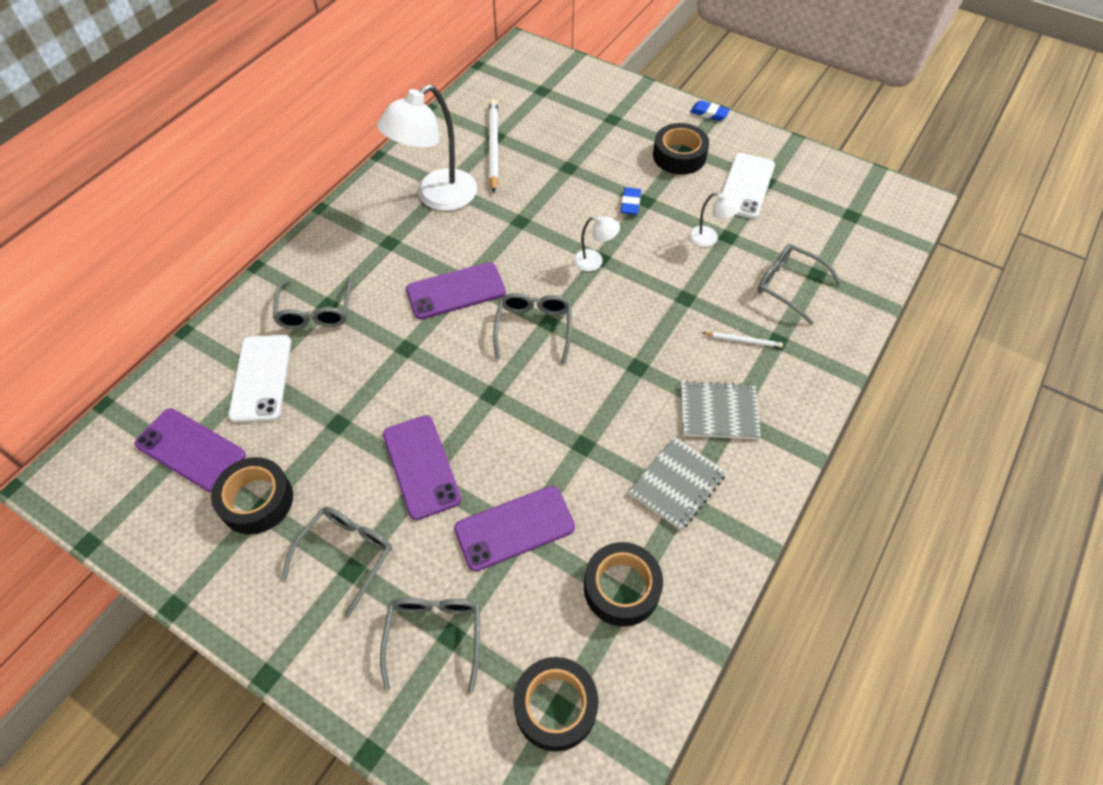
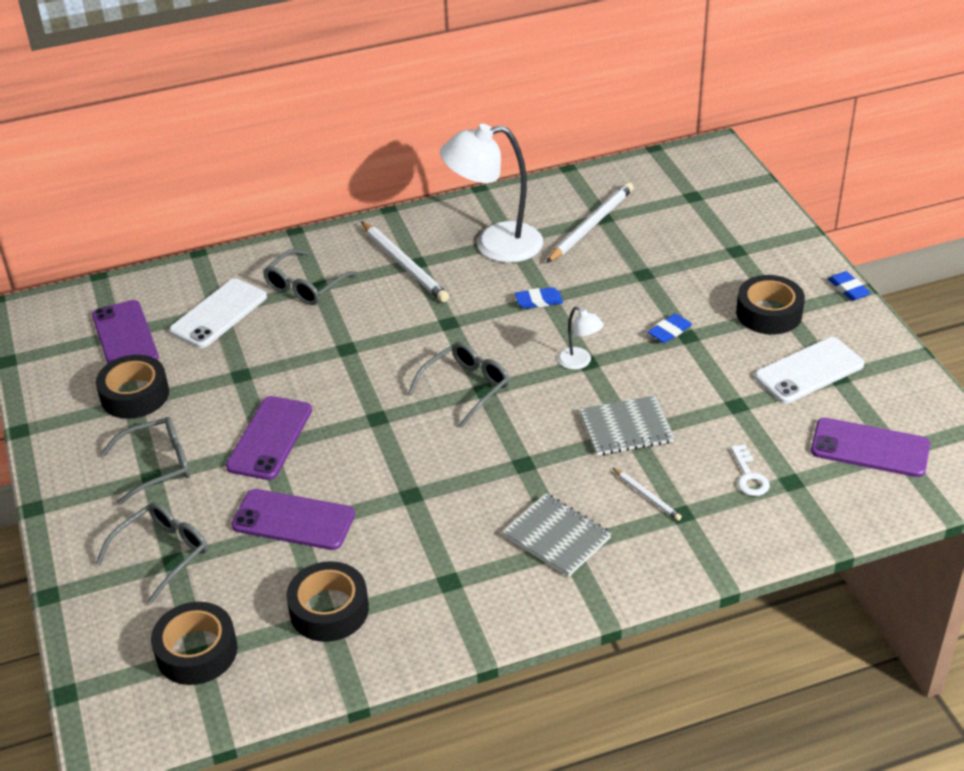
camera: 40 degrees right, 15 degrees down
purple phone [406,262,506,319] -> purple phone moved to [811,418,930,477]
grey notebook [629,437,727,530] -> grey notebook moved to [580,395,675,456]
white lamp [689,192,740,247] -> none
grey glasses [757,244,841,325] -> white key [731,444,770,496]
none -> white pencil [361,221,449,302]
none -> blue eraser [515,287,563,309]

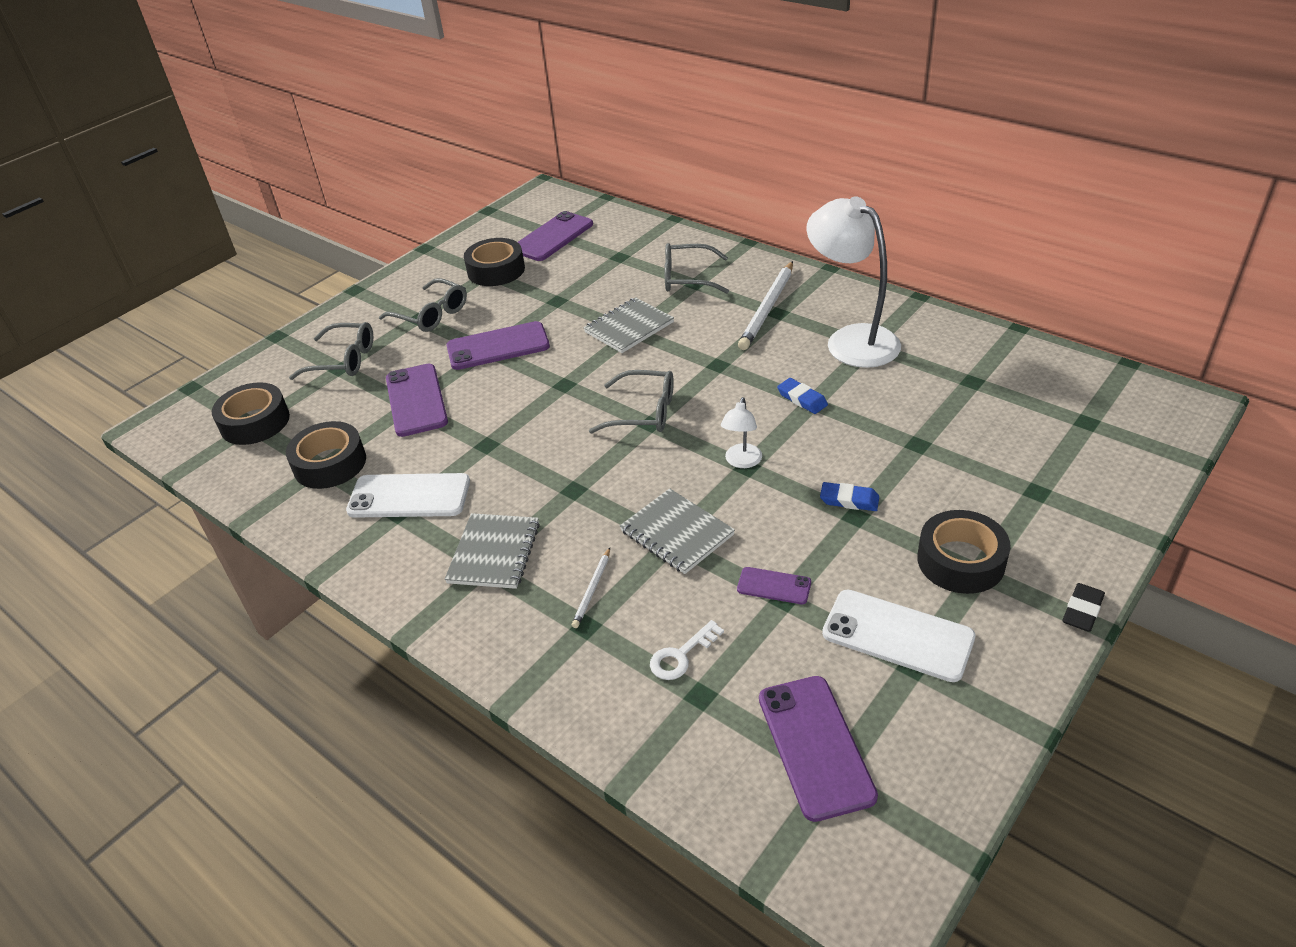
camera: 60 degrees right, 0 degrees up
white phone [169,279,267,348] -> white phone moved to [346,473,470,518]
white pencil [546,182,634,263] -> none
blue eraser [828,271,871,301] -> black eraser [1063,583,1105,632]
none -> grey notebook [583,297,674,353]
none -> purple phone [737,567,811,604]

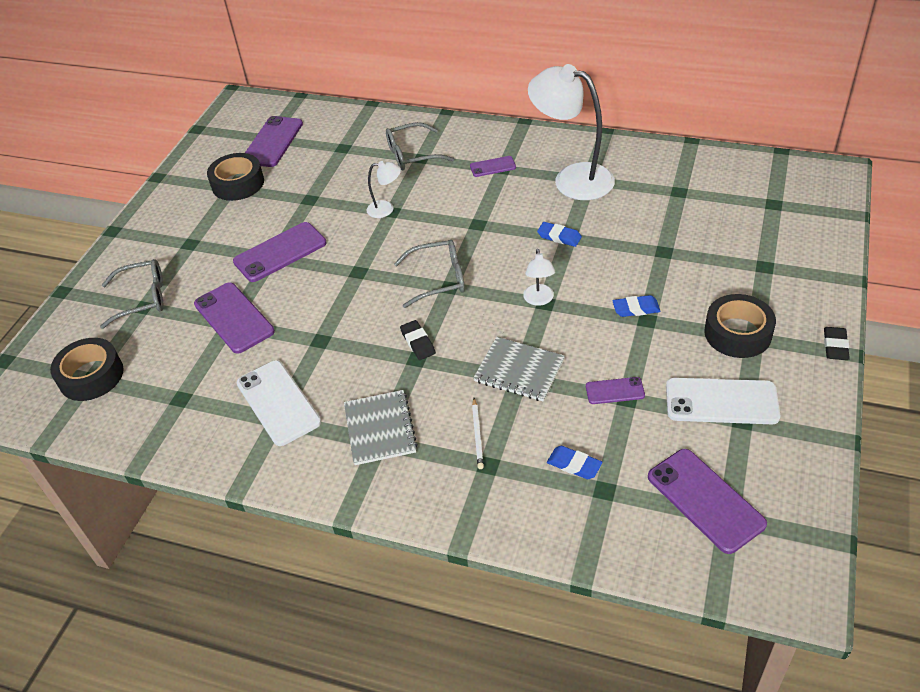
camera: 20 degrees left, 5 degrees up
black tape [286,421,366,489] -> none
white phone [346,473,470,518] -> white phone turned 75 degrees clockwise [237,360,321,446]
grey glasses [379,278,467,332] -> none
grey notebook [583,297,674,353] -> white lamp [367,161,401,218]
white key [650,620,724,680] -> blue eraser [547,446,603,479]
white pencil [738,261,793,350] -> purple phone [470,156,516,177]
none -> black eraser [400,320,436,360]

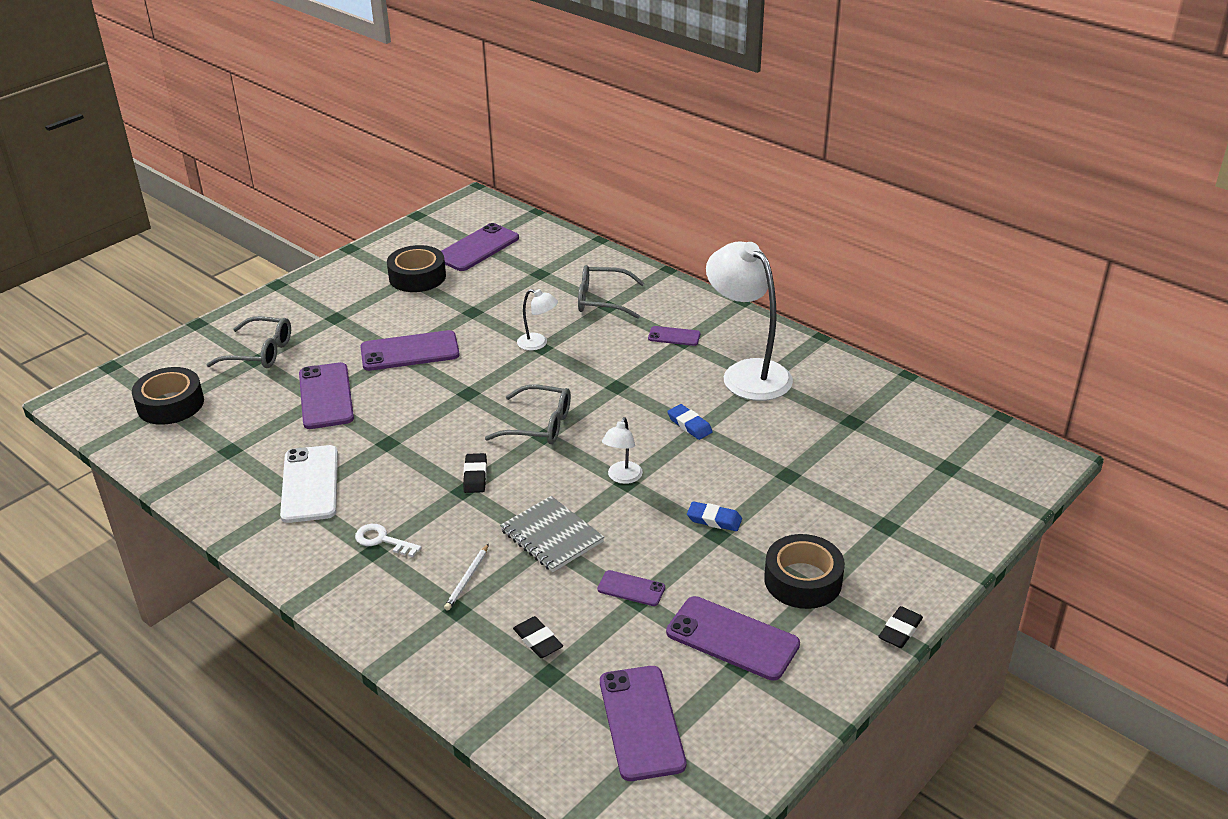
camera: 20 degrees right, 10 degrees down
grey notebook [344,390,418,465] -> white key [355,524,422,557]
blue eraser [547,446,603,479] -> black eraser [513,616,563,658]
white phone [666,378,780,424] -> purple phone [666,596,800,681]

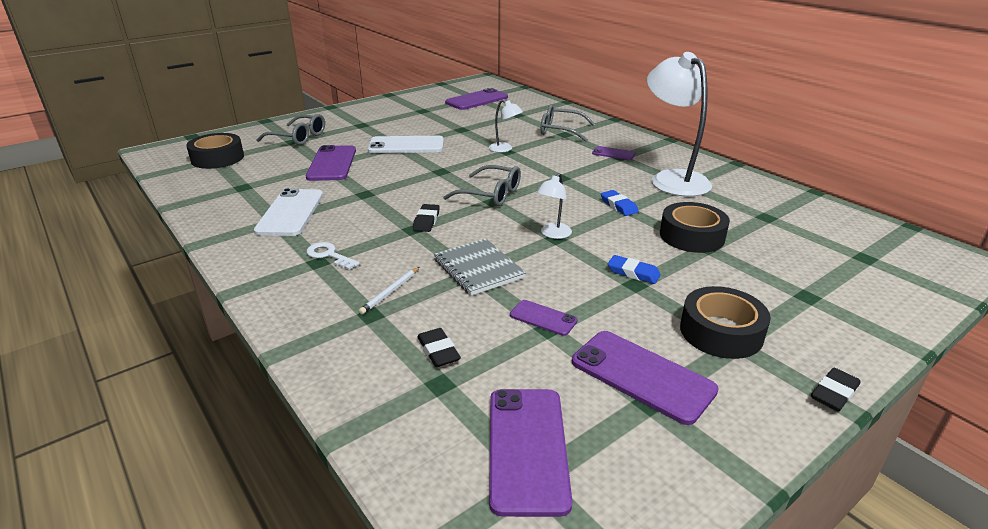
camera: 10 degrees right, 5 degrees down
purple phone [360,330,460,371] -> white phone [368,136,444,153]
black tape [387,245,446,292] -> black tape moved to [660,202,730,253]

